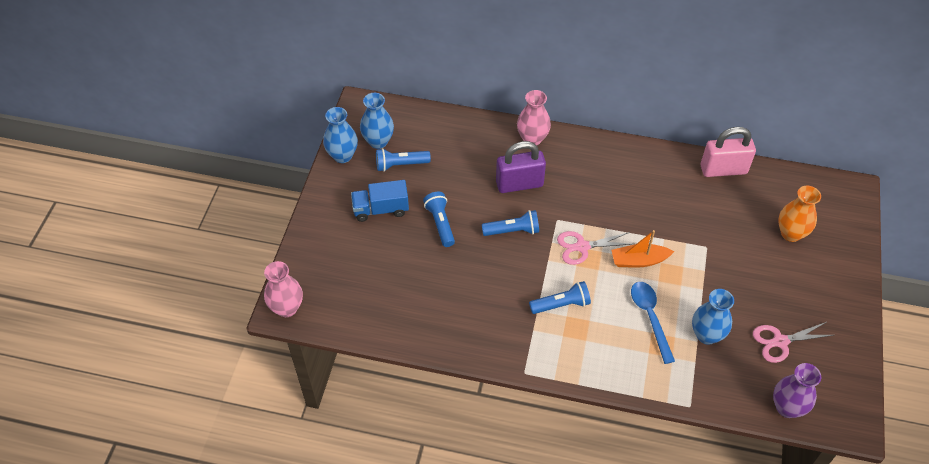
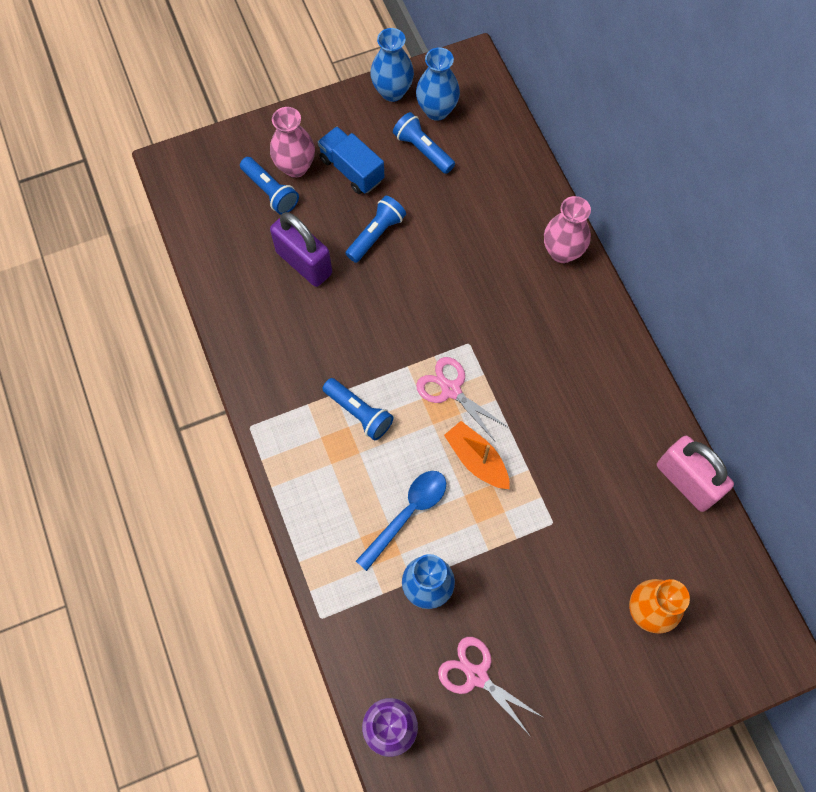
camera: 55 degrees right, 15 degrees up
pink vase [264,261,303,317] -> pink vase moved to [270,107,315,178]
blue flashlight [482,210,539,236] -> blue flashlight moved to [240,157,299,215]
purple padlock [496,141,546,193] -> purple padlock moved to [270,212,332,287]

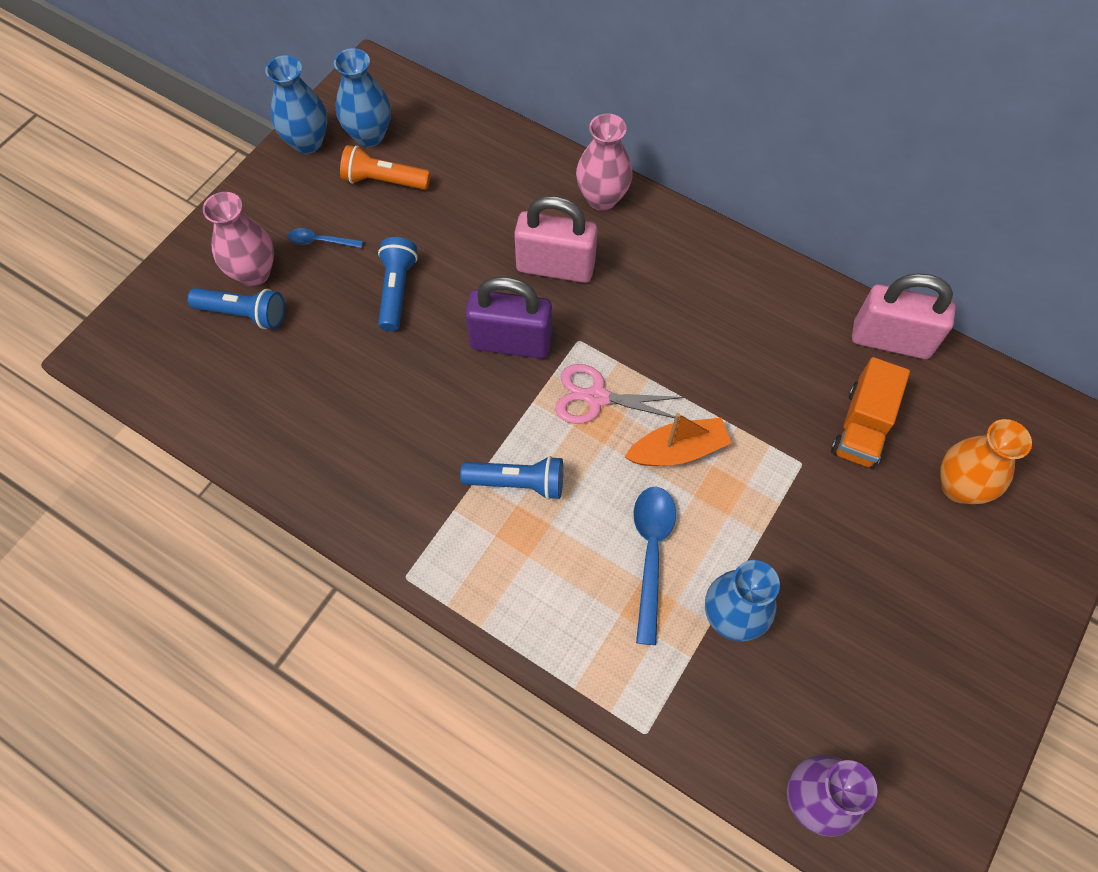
camera: 35 degrees left, 5 degrees down
purple padlock [270,212,332,287] -> purple padlock moved to [465,277,552,359]
blue truck [318,127,384,194] -> blue spoon [288,228,363,248]
blue flashlight [393,112,455,174] -> orange flashlight [340,145,431,190]
pink scissors [438,637,544,737] -> none
orange boat [444,421,510,489] -> orange boat turned 150 degrees clockwise [625,413,732,466]
none -> pink padlock [514,196,598,283]
none -> orange truck [831,357,910,468]

